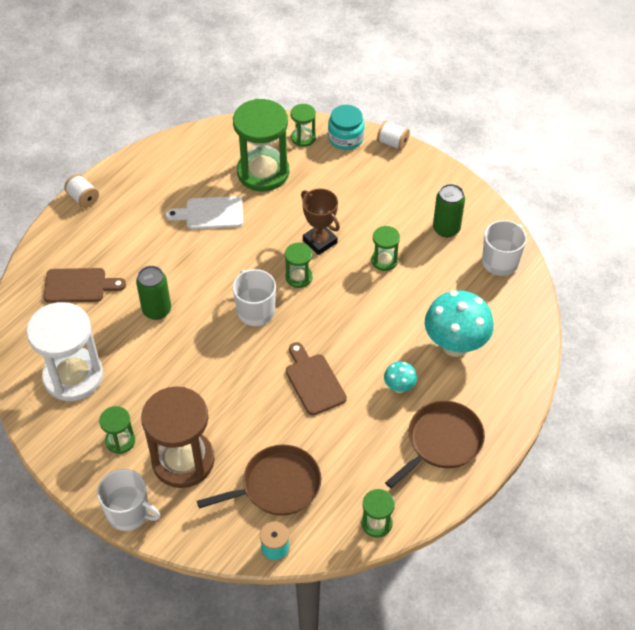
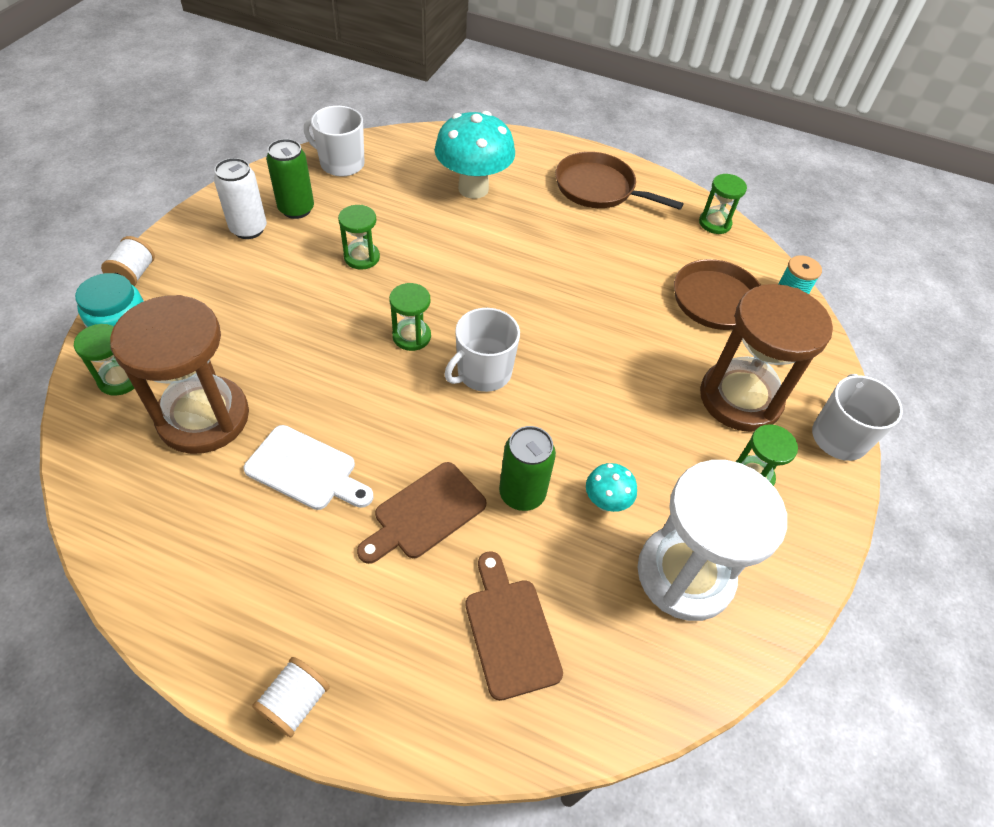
camera: 110 degrees left, 0 degrees up
white cutting board [166,196,243,229] -> white cutting board turned 45 degrees counterclockwise [243,425,373,510]
green hourglass [233,99,289,192] -> brown hourglass [110,295,249,454]
brown cutting board [286,342,347,415] -> brown cutting board moved to [357,462,486,564]
brown trophy [301,189,340,255] -> none
turquoise mushroom [384,361,417,393] -> turquoise mushroom moved to [586,463,637,512]
none -> white can [214,158,267,239]

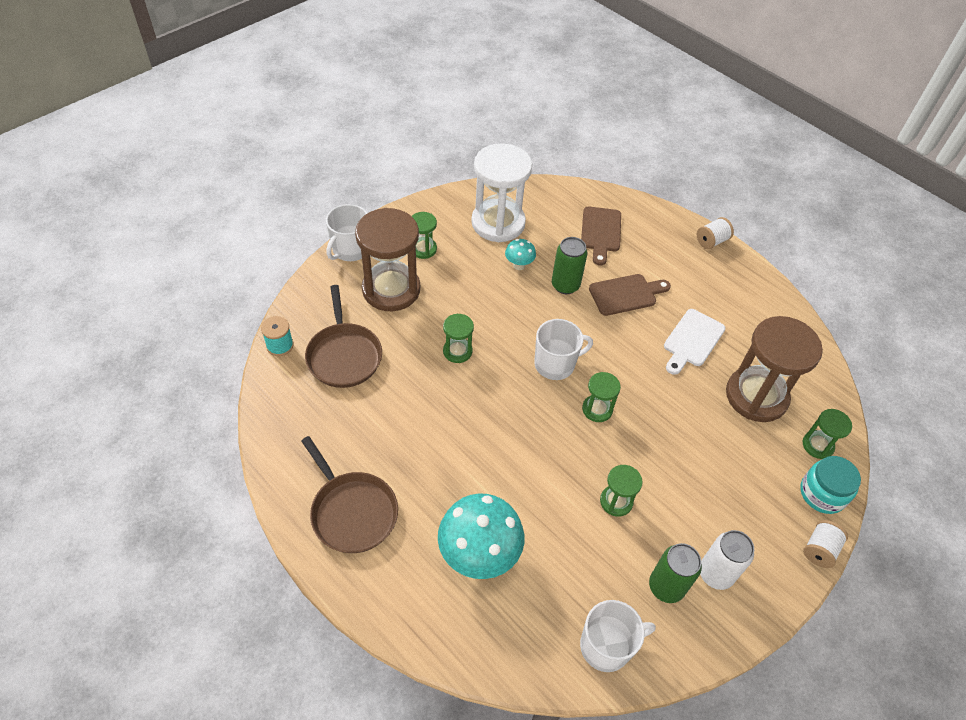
camera: 155 degrees left, 0 degrees up
white cutting board [243,425,373,510] -> white cutting board turned 105 degrees counterclockwise [664,309,726,375]
white mug [304,106,365,177] -> white mug turned 60 degrees counterclockwise [580,600,656,672]
green hourglass [699,174,747,234] -> green hourglass moved to [443,314,474,363]

